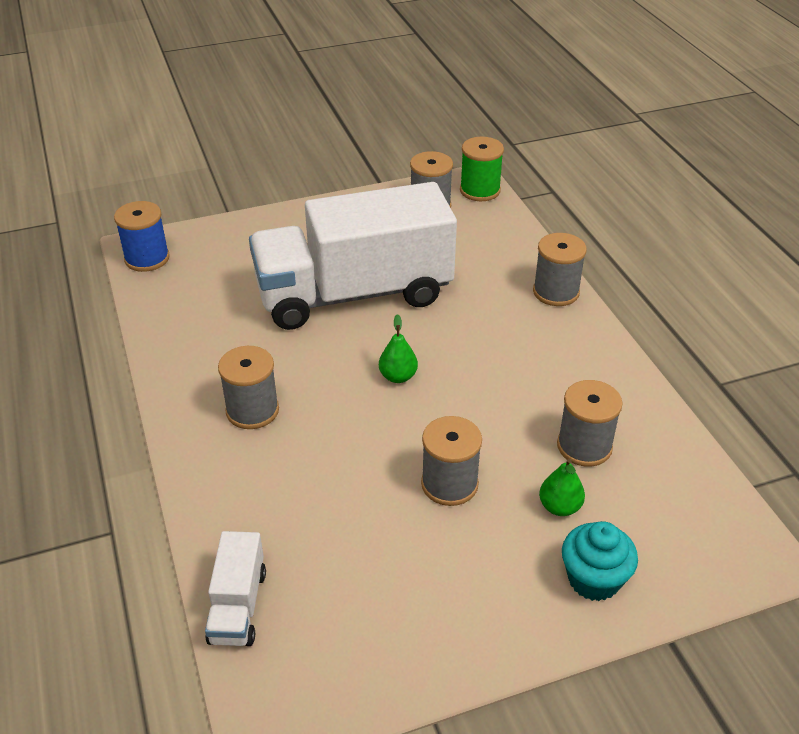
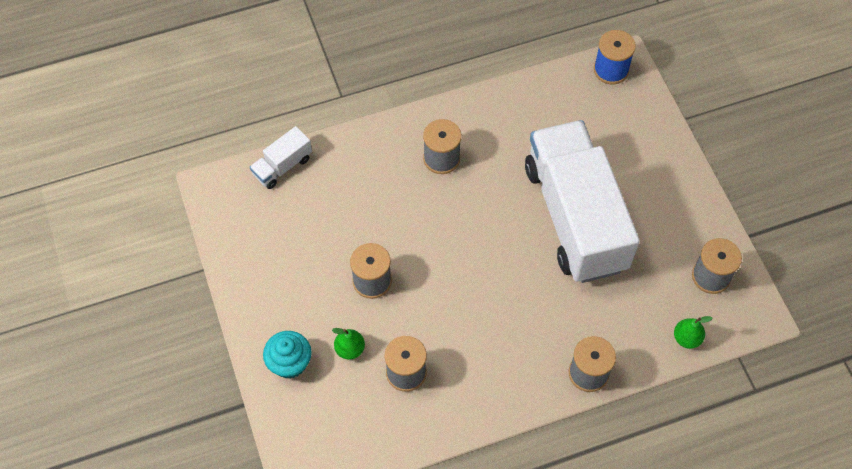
camera: 90 degrees right, 20 degrees up
white truck [205,531,266,646] -> white truck turned 45 degrees counterclockwise [250,126,312,189]
green pear [379,314,418,383] -> green pear moved to [674,316,712,349]
green spool [460,137,504,201] -> none

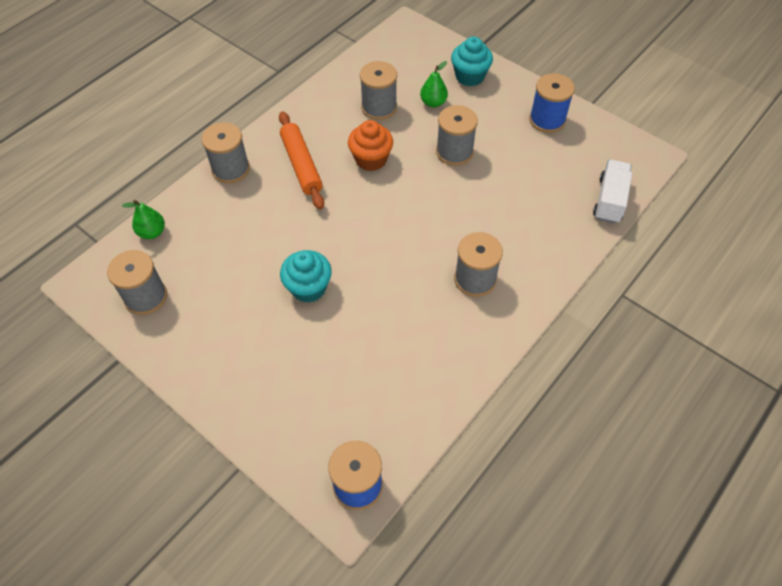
camera: 150 degrees right, 5 degrees down
white truck [525,120,640,283] -> turquoise cupcake [280,250,332,303]
none -> orange rolling pin [279,111,324,210]
none -> orange cupcake [348,120,393,171]
none -> blue spool [529,73,575,133]

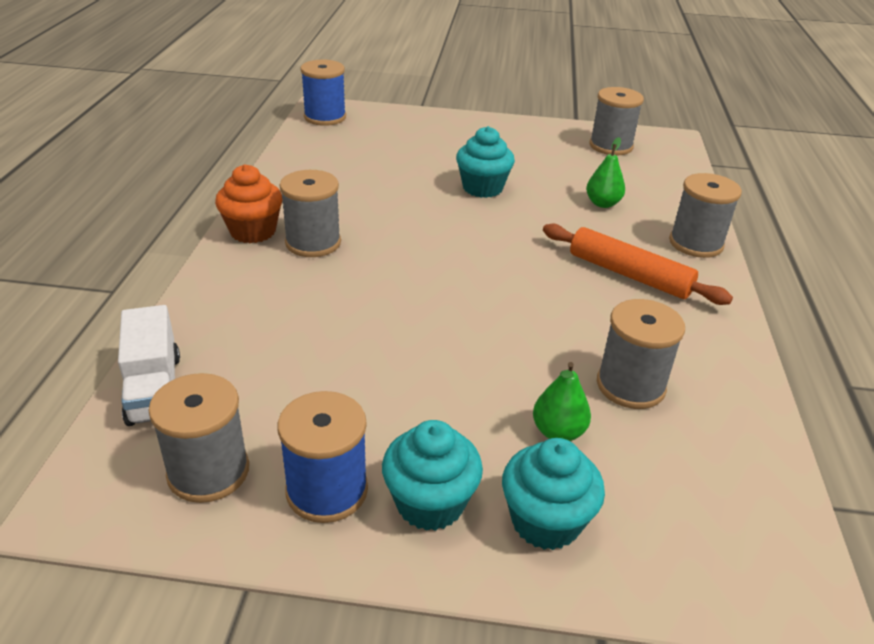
camera: 145 degrees right, 20 degrees down
green pear [122,200,165,239] -> green pear moved to [586,137,625,208]
orange cupcake [348,120,393,171] -> orange cupcake moved to [215,164,283,243]
grey spool [436,105,478,166] -> grey spool moved to [148,373,249,503]
none -> turquoise cupcake [382,420,483,531]

